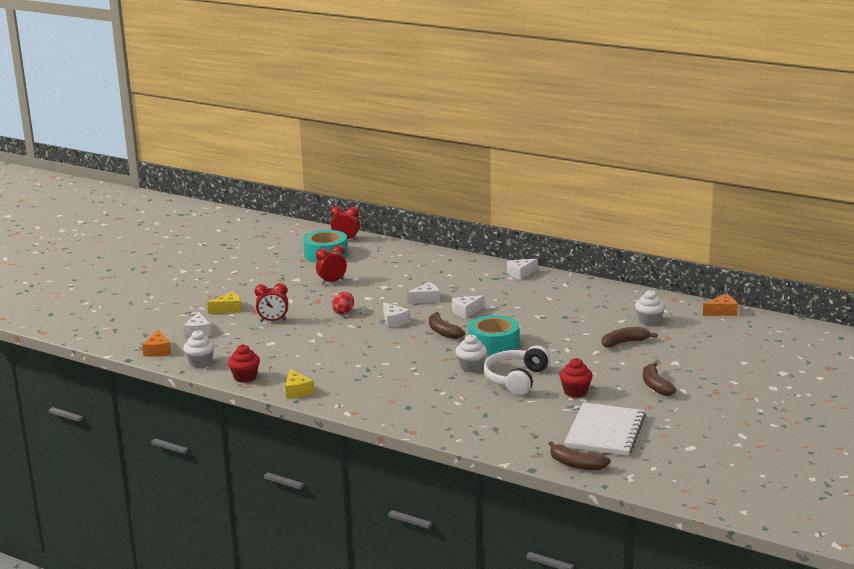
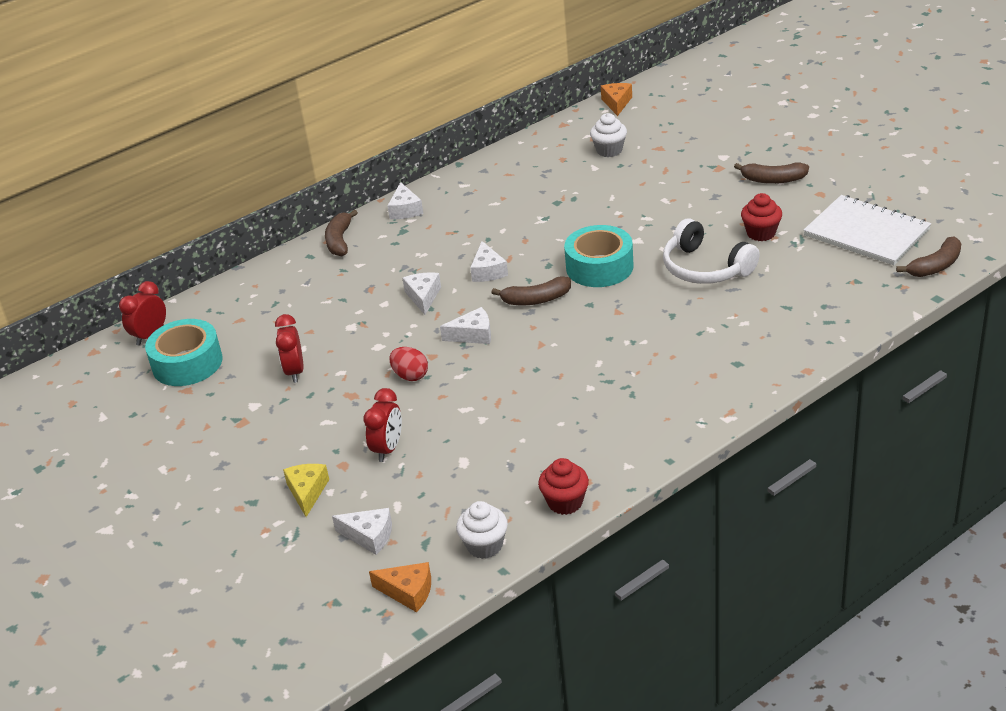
camera: 65 degrees left, 15 degrees up
yellow cheese [285,369,314,399] -> none
white cupcake [455,334,487,372] -> none
brown banana [602,327,657,347] -> brown banana moved to [325,210,358,256]

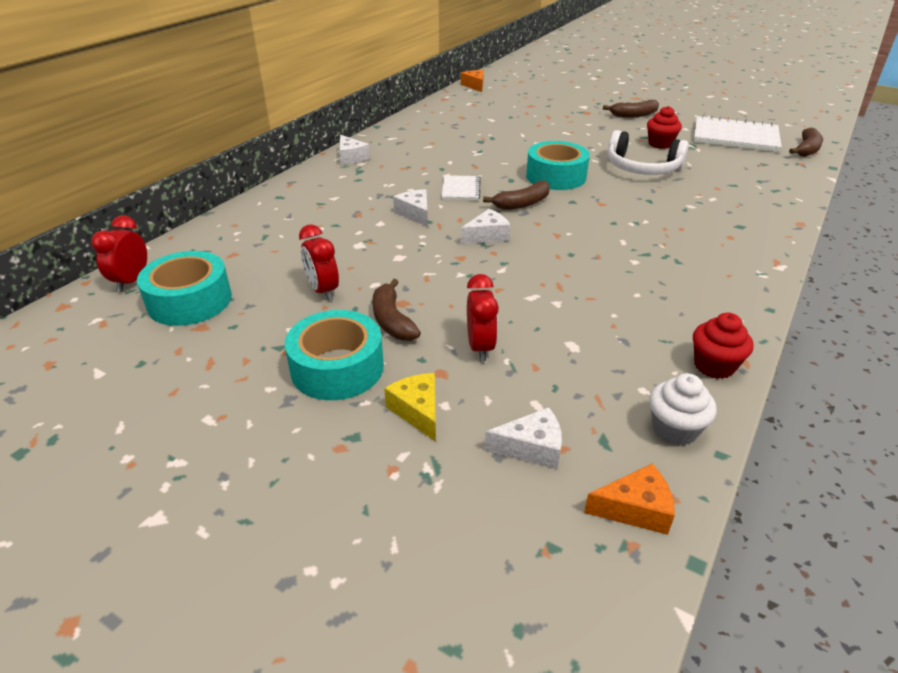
camera: 25 degrees left, 0 degrees up
brown banana [325,210,358,256] -> brown banana moved to [372,279,421,341]
red egg [389,347,428,381] -> none
white cheese [470,241,508,282] -> white notebook [442,175,481,200]
white cupcake [590,113,627,157] -> none
none -> turquoise tape [285,310,384,400]

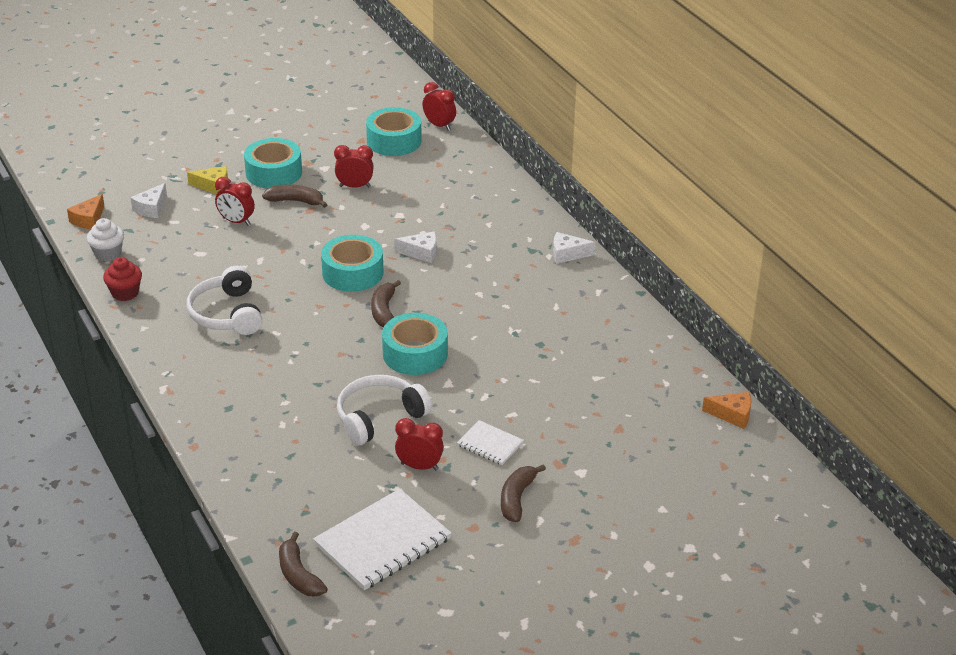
camera: 120 degrees right, 0 degrees up
white notebook [442,175,481,200] -> white notebook moved to [457,420,524,465]
white cheese [461,209,510,244] -> turquoise tape [321,235,383,292]
red cupcake [647,106,682,149] -> red clock [395,418,444,470]
none -> white headphones [187,266,262,335]

